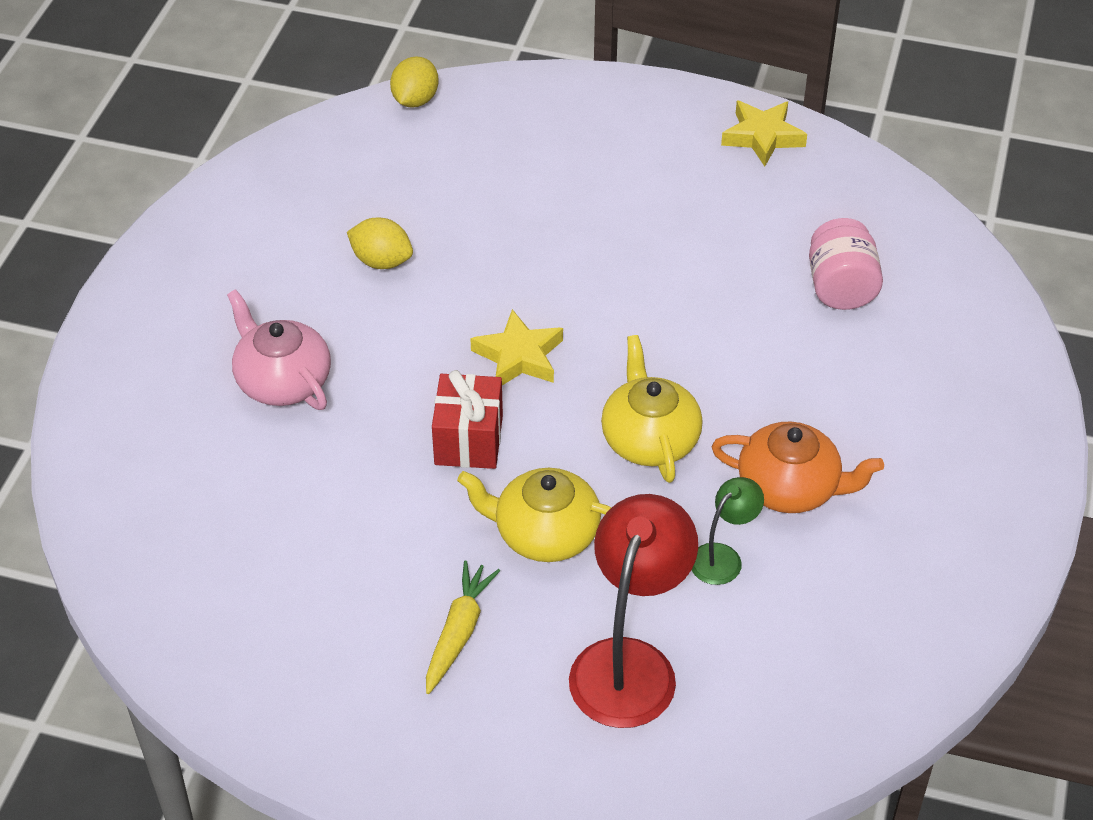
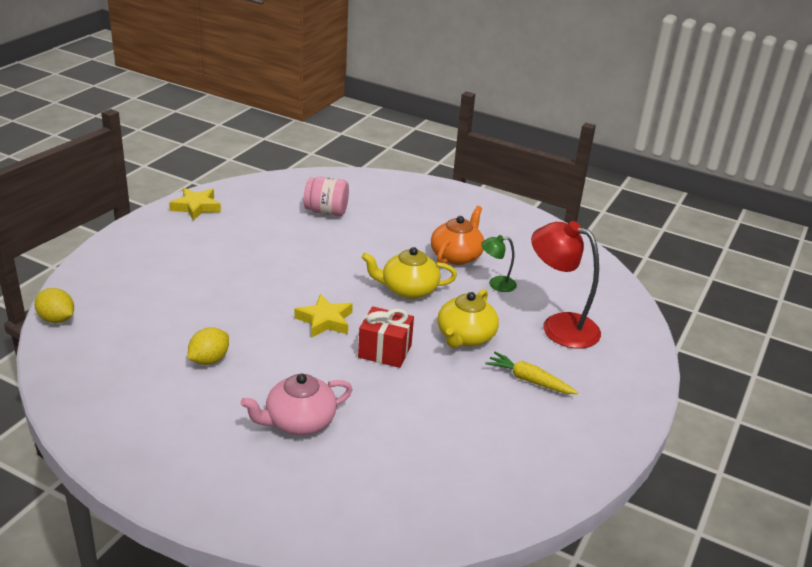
camera: 80 degrees left, 15 degrees down
green lamp [692,477,764,585] -> green lamp turned 60 degrees counterclockwise [481,235,517,292]

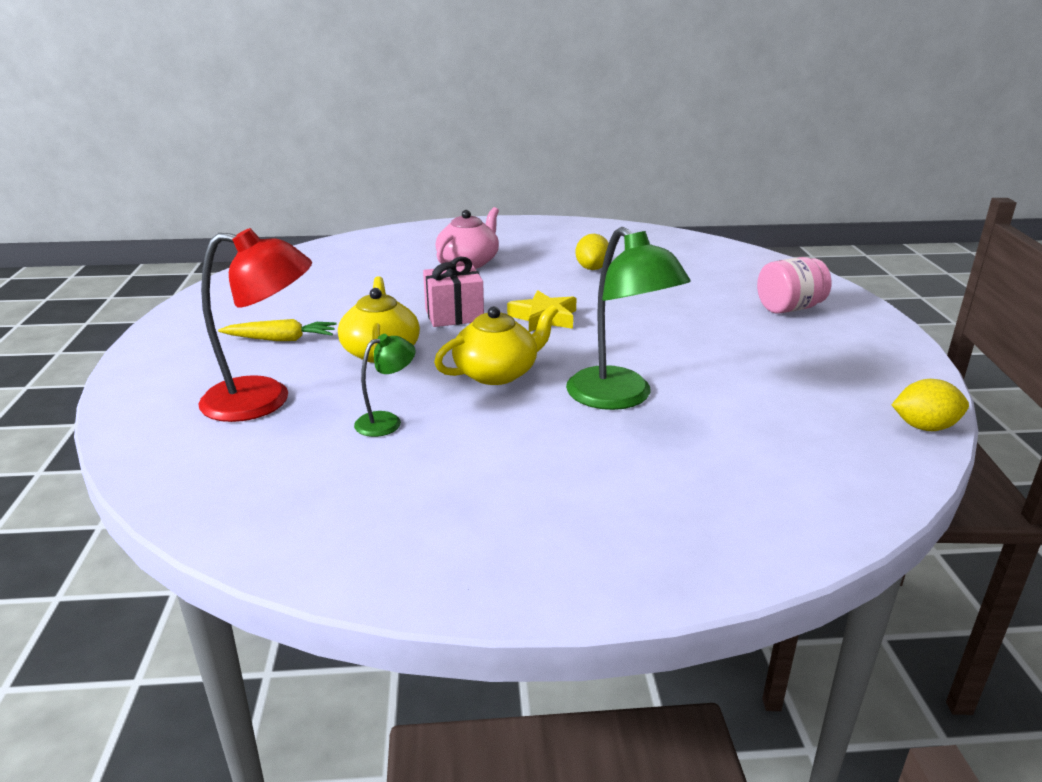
camera: 150 degrees right, 5 degrees down
yellow lemon [34,288,74,323] -> yellow lemon moved to [892,379,969,431]
yellow star [169,188,221,221] -> none
pink jar [304,177,349,216] -> pink jar moved to [757,257,831,314]
red gift [358,306,414,368] -> pink gift [423,257,484,327]
orange teapot [431,206,485,265] -> none
none -> green lamp [566,227,691,410]

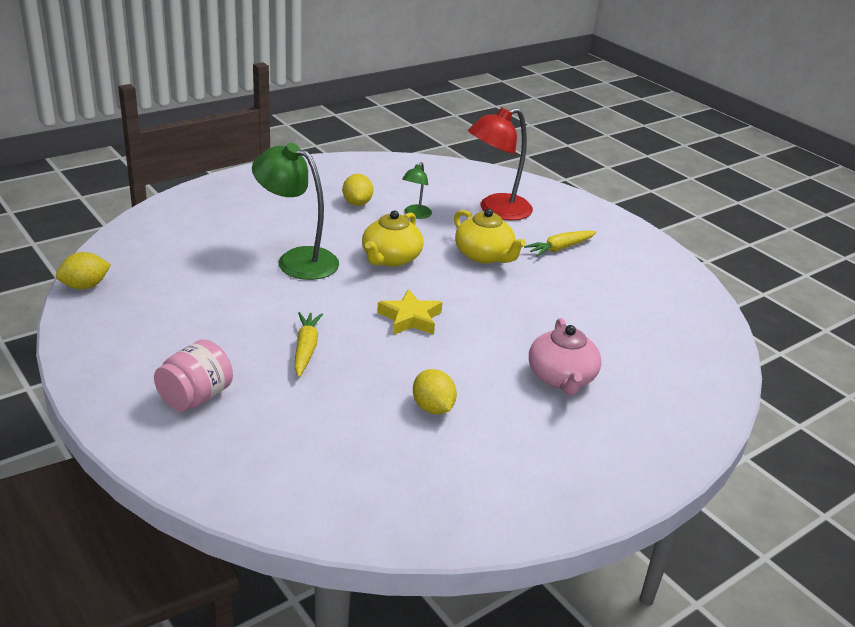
camera: 145 degrees right, 5 degrees up
pink gift [423,257,484,327] -> none
none -> yellow carrot [294,312,323,377]
none -> yellow lemon [342,174,373,206]

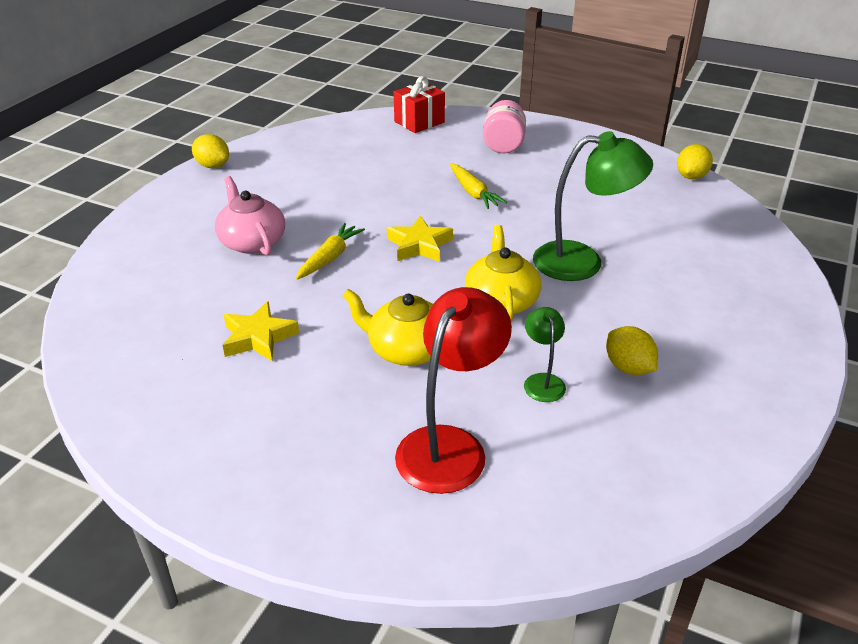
camera: 155 degrees right, 5 degrees up
yellow lemon [413,369,457,414] -> yellow lemon moved to [192,134,229,168]
yellow carrot [524,230,596,257] -> yellow carrot moved to [296,223,365,280]
none -> yellow star [223,301,299,361]
none -> red gift [394,76,445,133]

